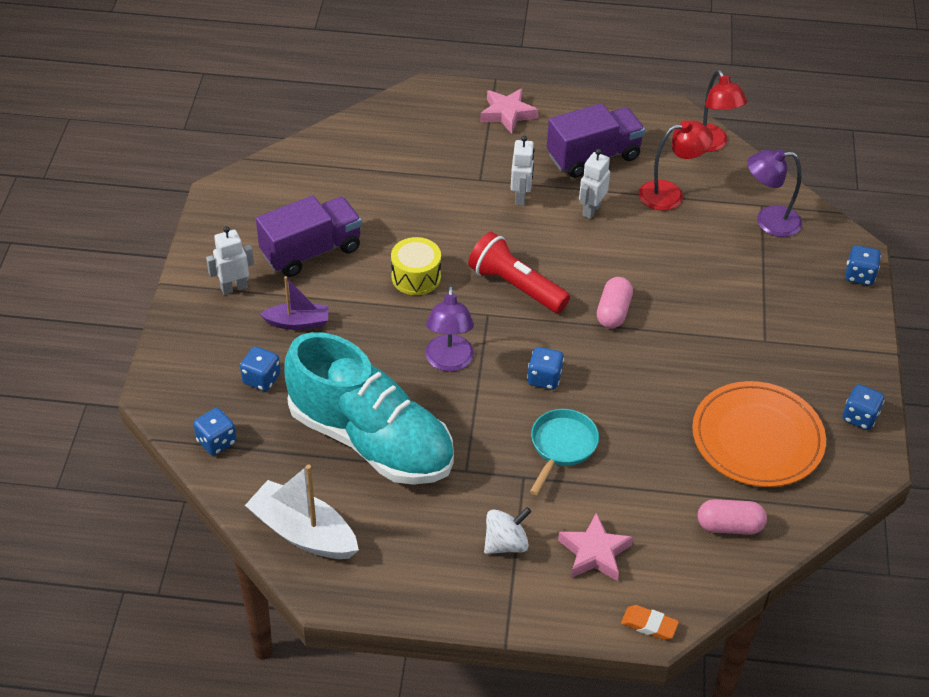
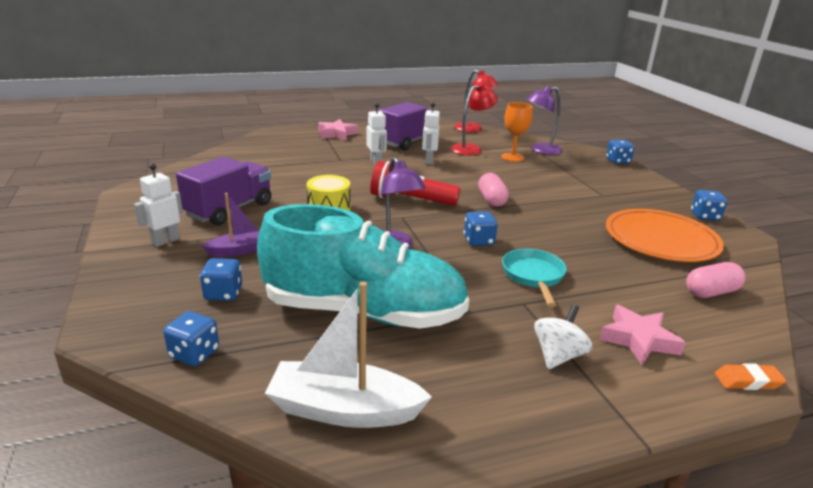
camera: 25 degrees left, 20 degrees down
none -> orange goblet [501,102,533,162]

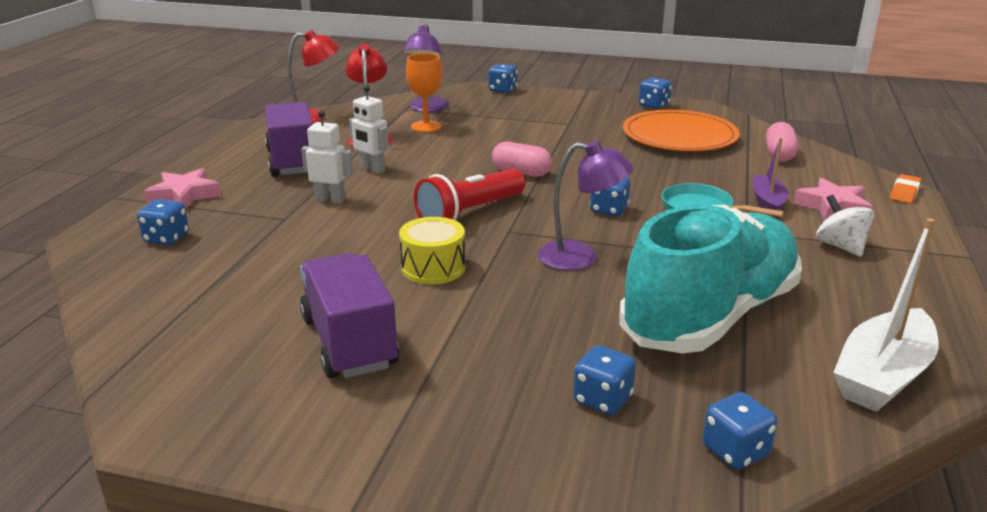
camera: 55 degrees left, 0 degrees up
white robot [134,163,183,247] -> none
purple boat [202,193,260,257] -> purple boat moved to [753,138,788,217]
none -> blue dice [137,199,189,245]

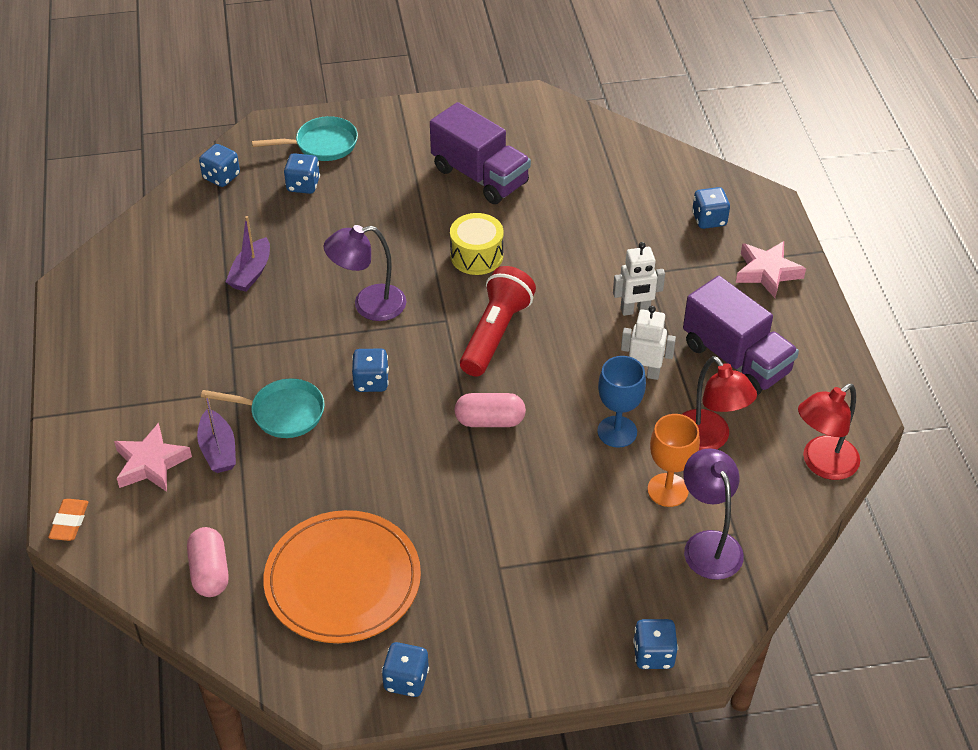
camera: 155 degrees right, 20 degrees up
turquoise shoe [619,205,802,353] -> purple boat [226,216,270,292]
white spinning top [816,195,874,257] -> none
white boat [833,218,939,412] -> none
none -> turquoise pan [252,116,358,161]
none -> blue goblet [597,356,646,448]

